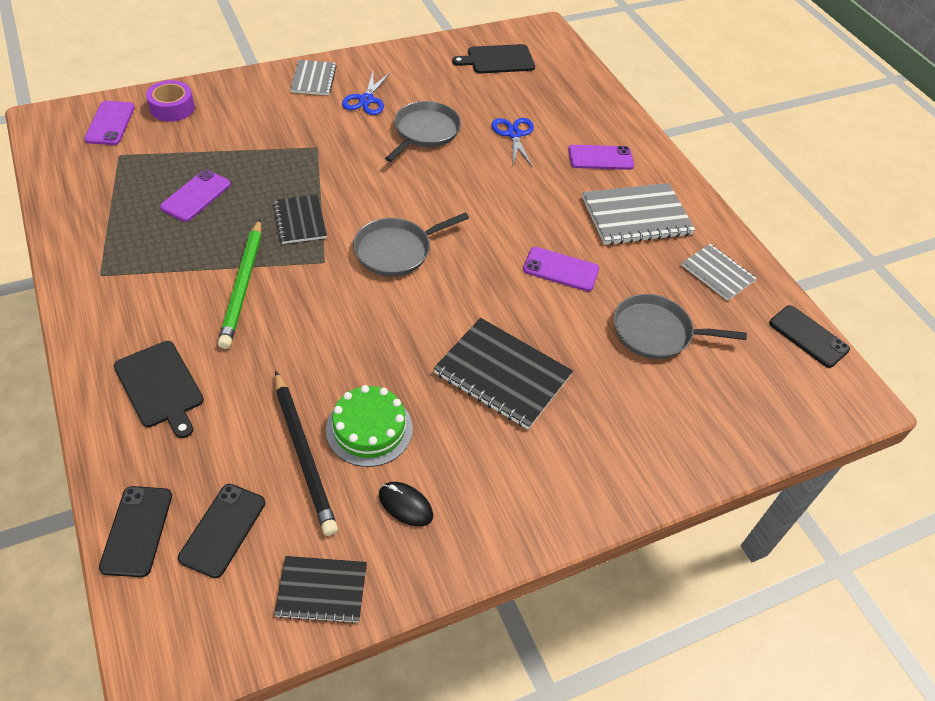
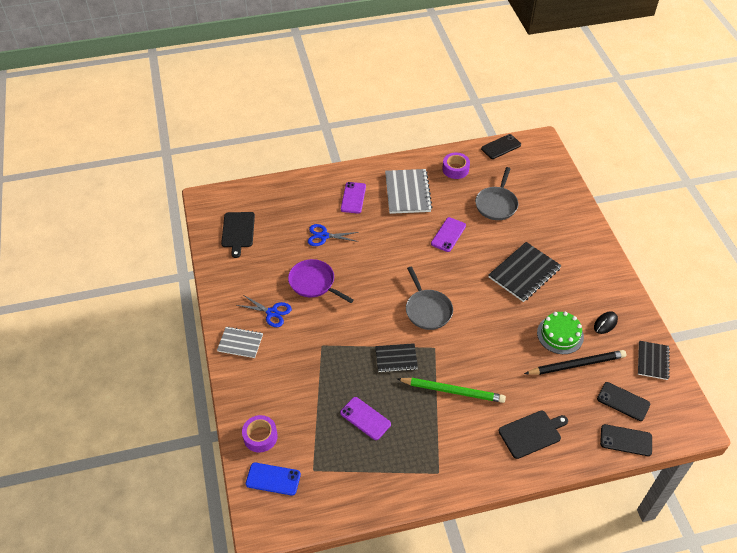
camera: 75 degrees left, 0 degrees up
purple phone [84,101,135,145] -> blue phone [246,463,301,496]
grey pan [385,101,461,162] -> purple pan [288,259,354,303]
grey notebook [682,244,757,301] -> purple tape [442,153,470,179]

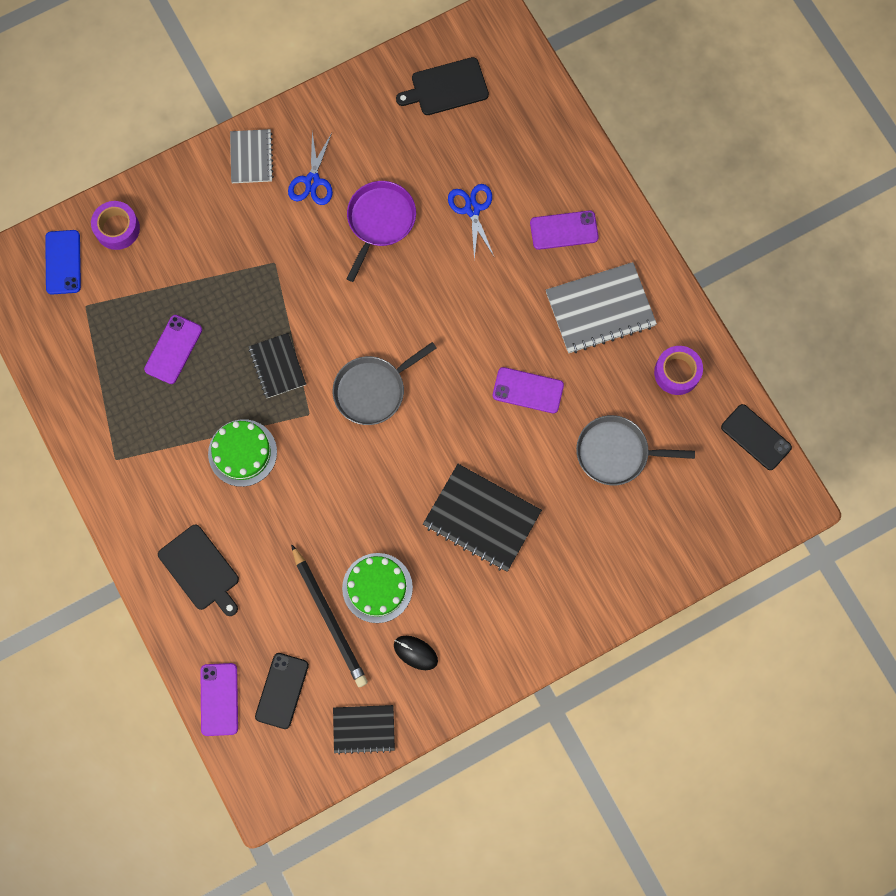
camera: 75 degrees right, 25 degrees up
green pencil [397,378,506,403] -> green cake [208,419,277,487]
black phone [600,424,652,456] -> purple phone [200,663,238,736]

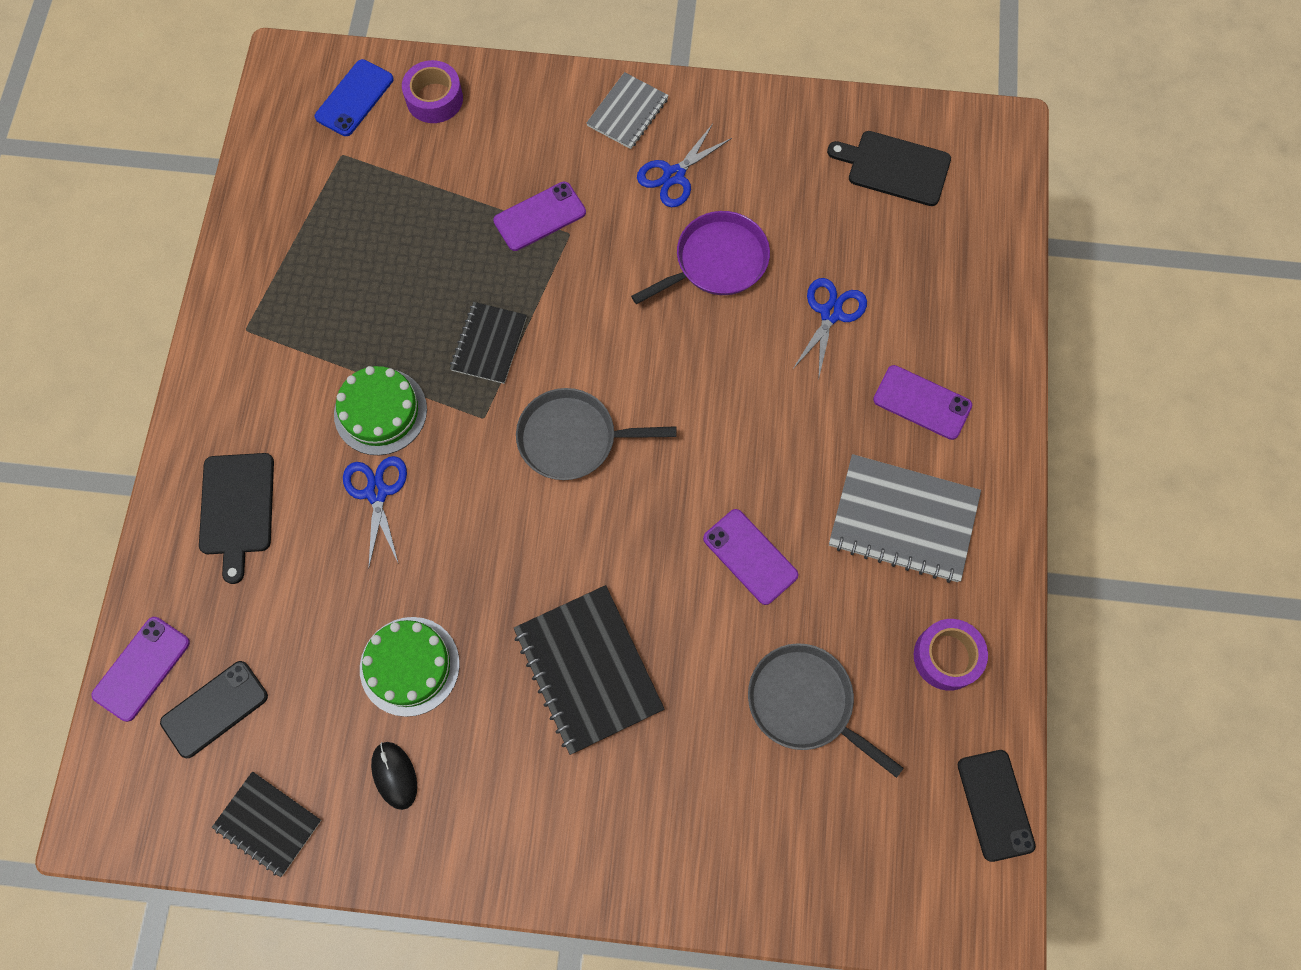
camera: 35 degrees right, 5 degrees down
purple phone [144,315,202,384] -> purple phone moved to [493,182,586,251]
black pencil [291,544,368,687] -> none
none -> blue scissors [343,456,407,567]

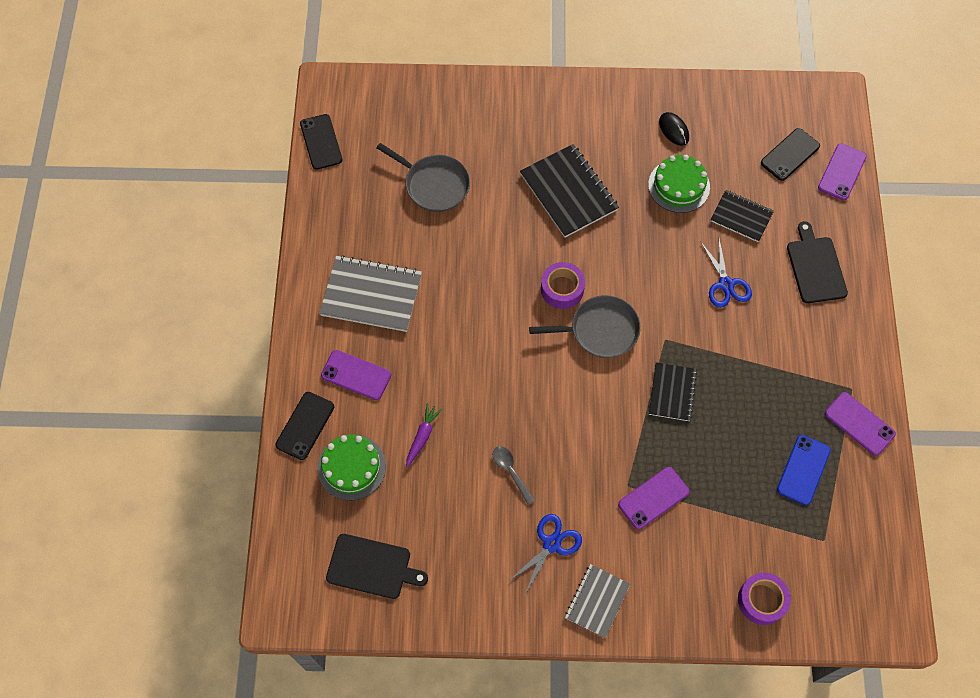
camera: 175 degrees right, 5 degrees down
black notebook [212,771,321,877] -> black notebook moved to [710,190,774,242]
blue phone [315,59,394,136] -> blue phone moved to [777,435,831,505]
green cake [334,366,427,455] -> green cake moved to [318,435,386,501]
purple pan [631,211,770,304] -> grey spoon [493,446,535,505]
purple phone [703,509,798,605] -> purple phone moved to [825,392,896,456]
blue scissors [792,278,867,381] -> purple carrot [406,403,442,468]
purple tape [914,619,988,691] -> purple tape moved to [541,262,585,309]
none -> black phone [275,392,334,460]

